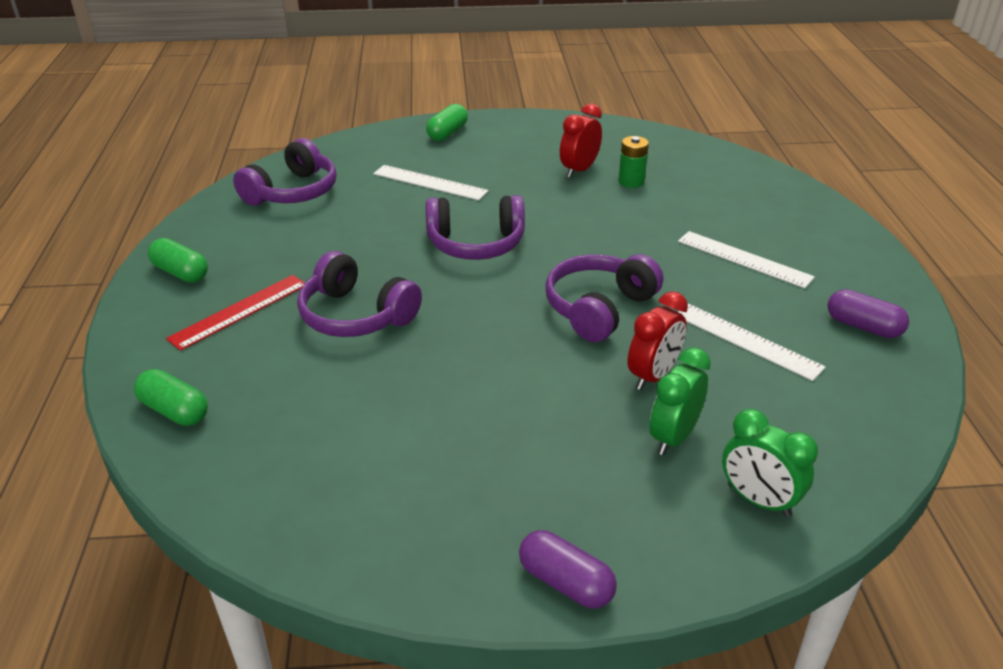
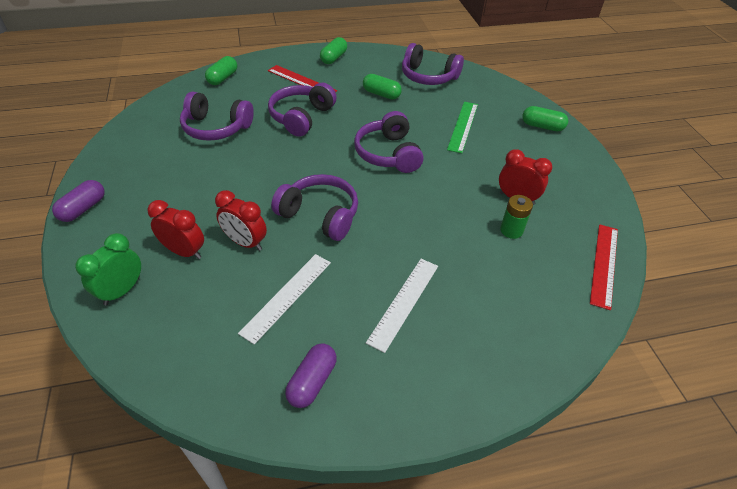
camera: 80 degrees right, 10 degrees up
white ruler [373,165,488,201] -> green ruler [447,102,478,153]
green clock [649,347,711,455] -> red clock [148,200,204,259]
none -> purple headphones [180,91,254,141]
none -> green capsule [363,74,402,99]
none -> red ruler [590,224,618,310]

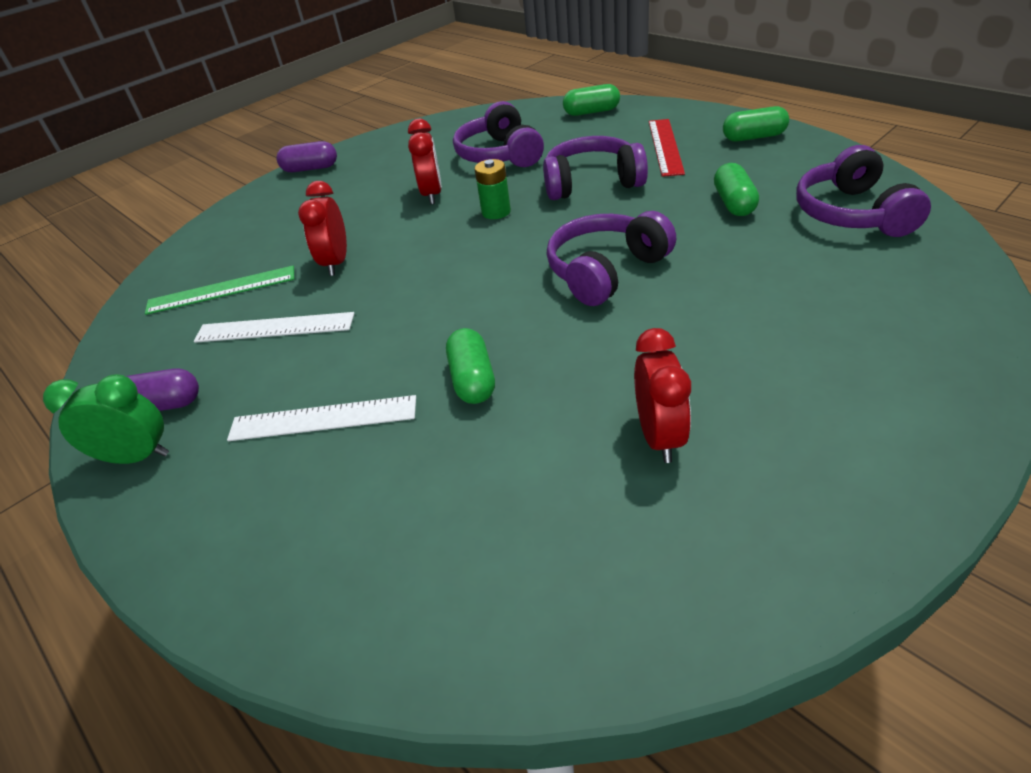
camera: 65 degrees right, 5 degrees down
green clock [75,233,141,305] -> green clock moved to [43,374,169,464]
red clock [148,200,204,259] -> red clock moved to [408,119,442,204]
purple headphones [271,174,358,241] -> none
green ruler [447,102,478,153] -> green ruler moved to [145,266,294,315]
green battery [500,195,533,239] -> green battery moved to [475,159,511,219]
green capsule [522,106,568,131] -> green capsule moved to [446,328,495,404]
red ruler [590,224,618,310] -> none

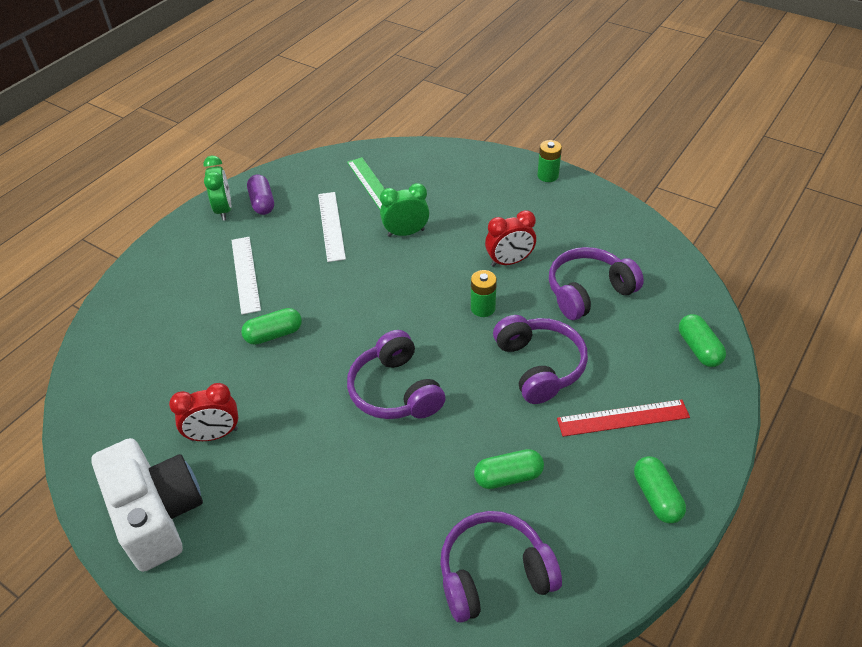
camera: 75 degrees right, 5 degrees up
purple capsule [276,141,337,172] -> green battery [537,140,562,182]
red clock [298,181,347,276] -> green clock [380,183,429,237]
purple headphones [547,211,676,306] -> purple headphones turned 150 degrees counterclockwise [347,330,445,419]
none -> white camera [91,438,203,572]

